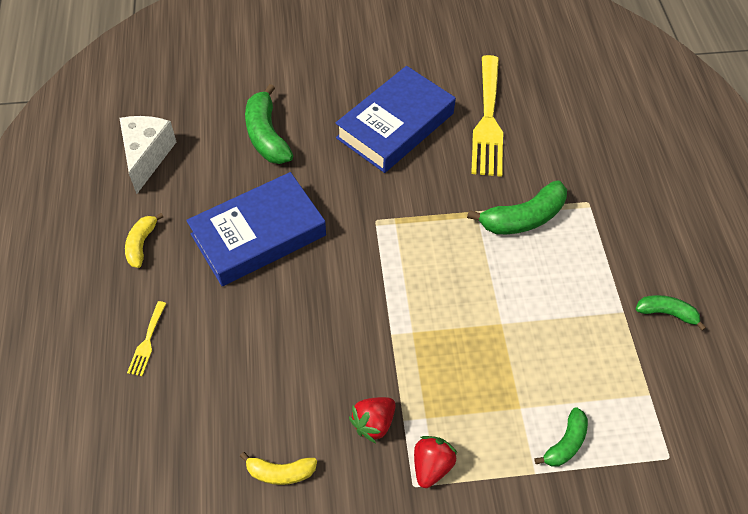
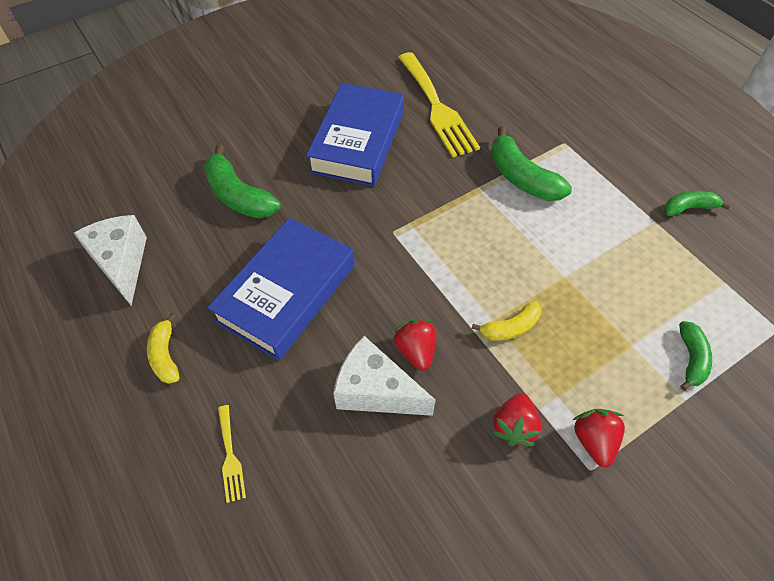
camera: 25 degrees left, 0 degrees up
yellow banana [240,452,317,485] -> yellow banana moved to [472,301,541,341]
green banana [467,181,567,234] -> green banana turned 105 degrees clockwise [491,126,572,201]
none -> white cheese [333,336,436,416]
none -> red strawberry [393,319,437,371]

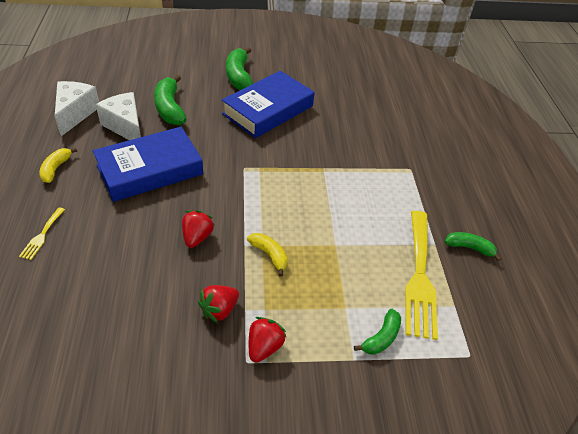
camera: 25 degrees right, 10 degrees down
white cheese [333,336,436,416] -> white cheese moved to [96,92,141,140]
yellow fork [398,52,480,157] -> yellow fork moved to [405,211,438,340]
yellow banana [472,301,541,341] -> yellow banana turned 135 degrees counterclockwise [247,233,288,277]
green banana [491,126,572,201] -> green banana moved to [226,47,253,90]

